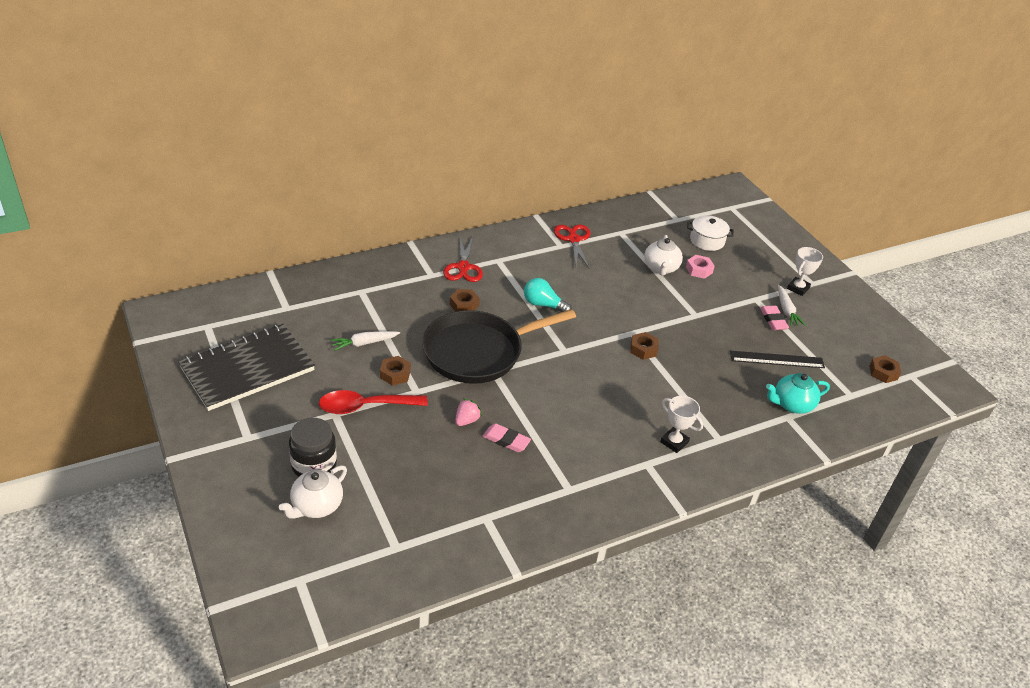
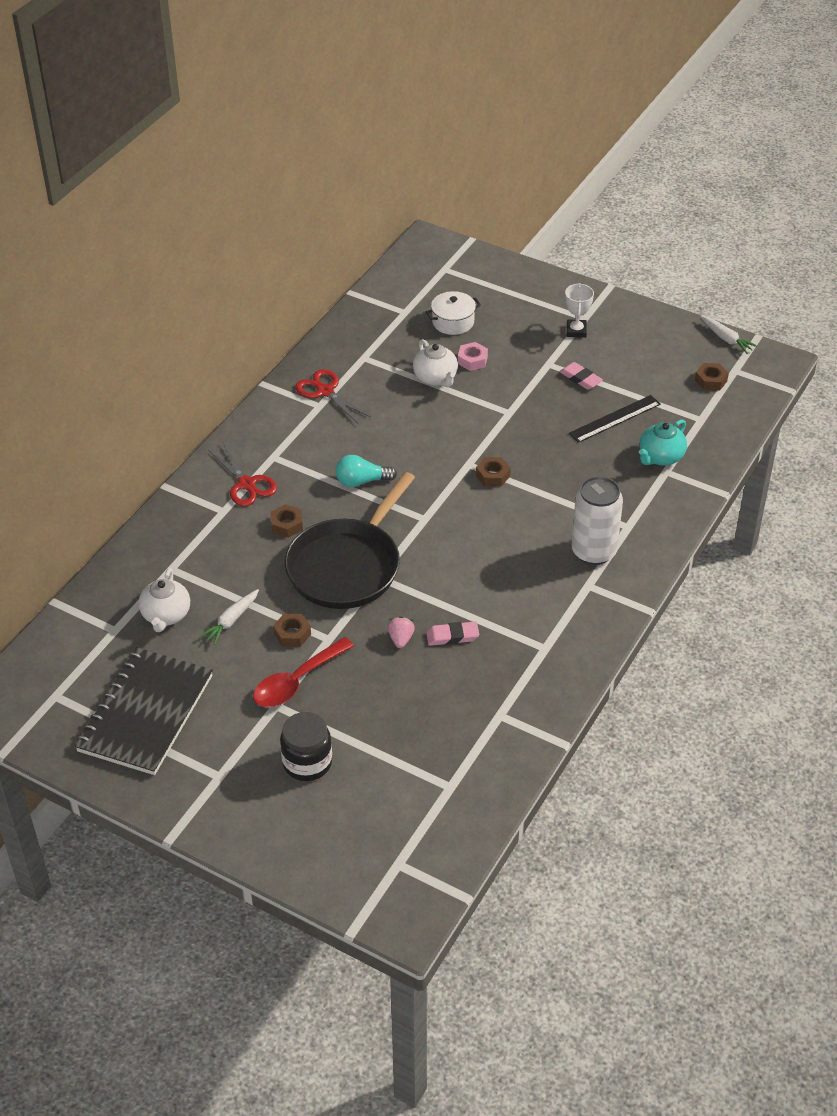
camera: 30 degrees left, 5 degrees up
white teapot [279,465,347,519] -> white teapot moved to [139,568,190,632]
white trophy [660,396,703,453] -> white can [571,476,623,565]
white carrot [778,285,805,326] -> white carrot moved to [700,315,758,354]

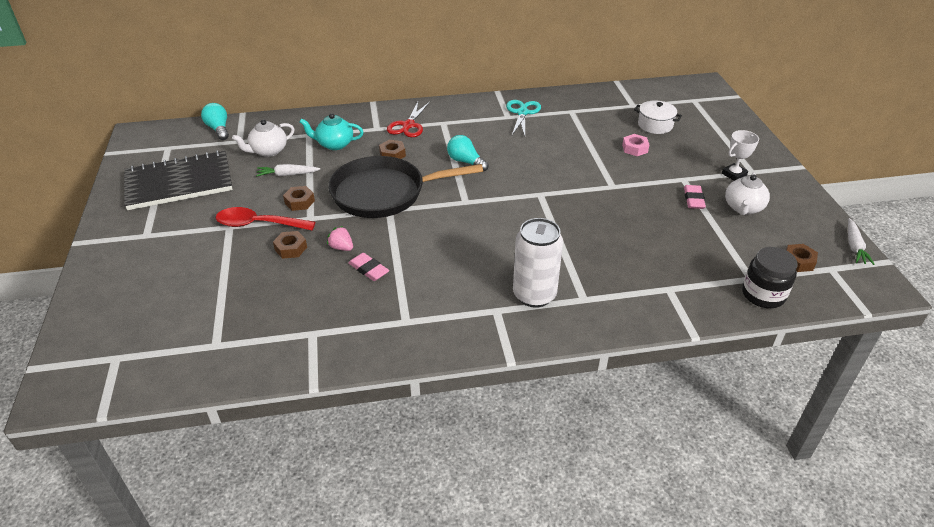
camera: 50 degrees right, 5 degrees down
black jar [280,712,332,781] -> black jar moved to [742,247,798,308]
red scissors [295,369,371,424] -> turquoise scissors [506,100,541,136]
pink strawberry [388,616,415,648] -> pink strawberry turned 105 degrees counterclockwise [327,226,353,251]
white teapot [413,339,458,387] -> white teapot moved to [725,172,770,215]
brown nut [476,457,511,487] -> brown nut moved to [273,231,307,259]
black ruler [569,395,661,443] -> none
turquoise teapot [639,419,687,465] -> turquoise teapot moved to [299,113,363,150]
none -> turquoise light bulb [201,103,229,140]

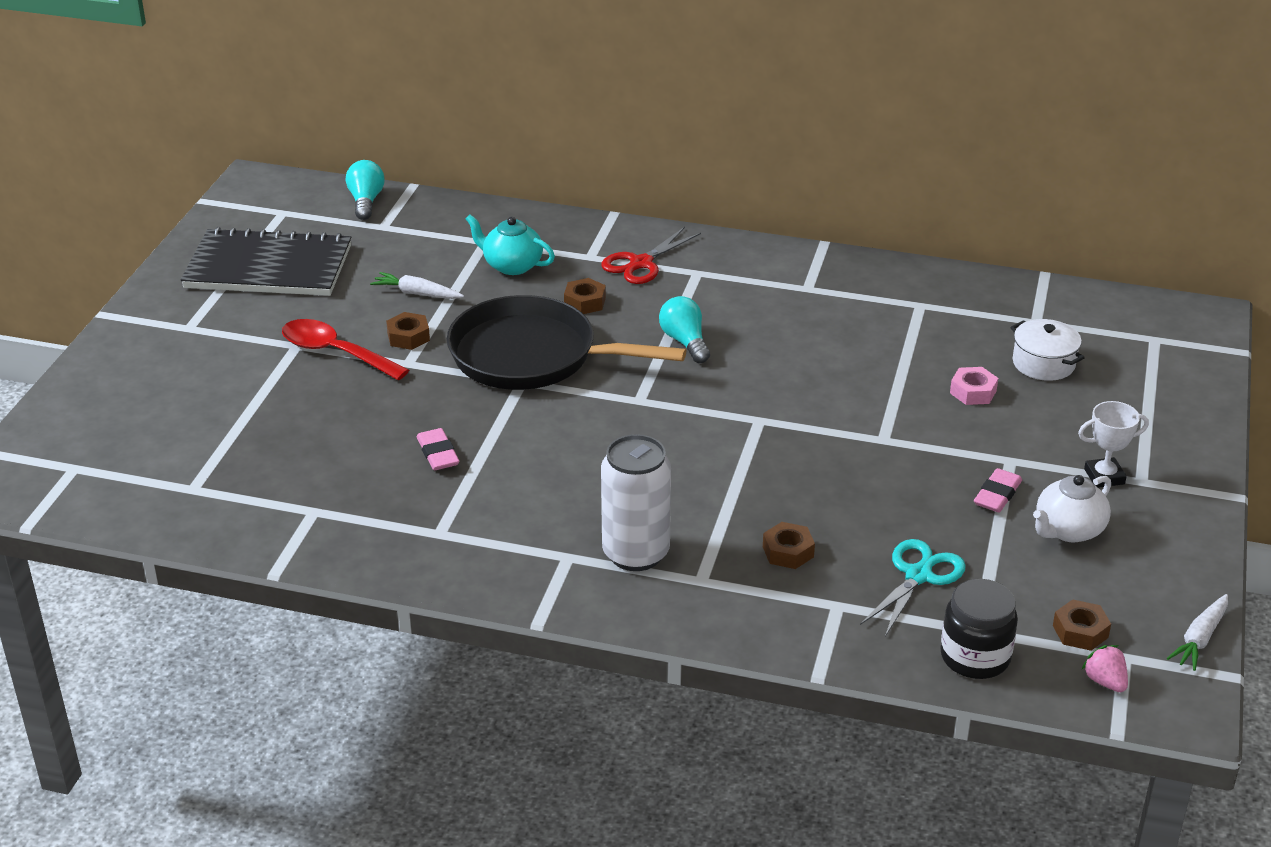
camera: 25 degrees right, 5 degrees down
white teapot [232,119,295,157] -> none
brown nut [273,231,307,259] -> brown nut moved to [763,522,815,569]
pink strawberry [327,226,353,251] -> pink strawberry moved to [1082,645,1128,692]
turquoise scissors [506,100,541,136] -> turquoise scissors moved to [860,539,966,636]

